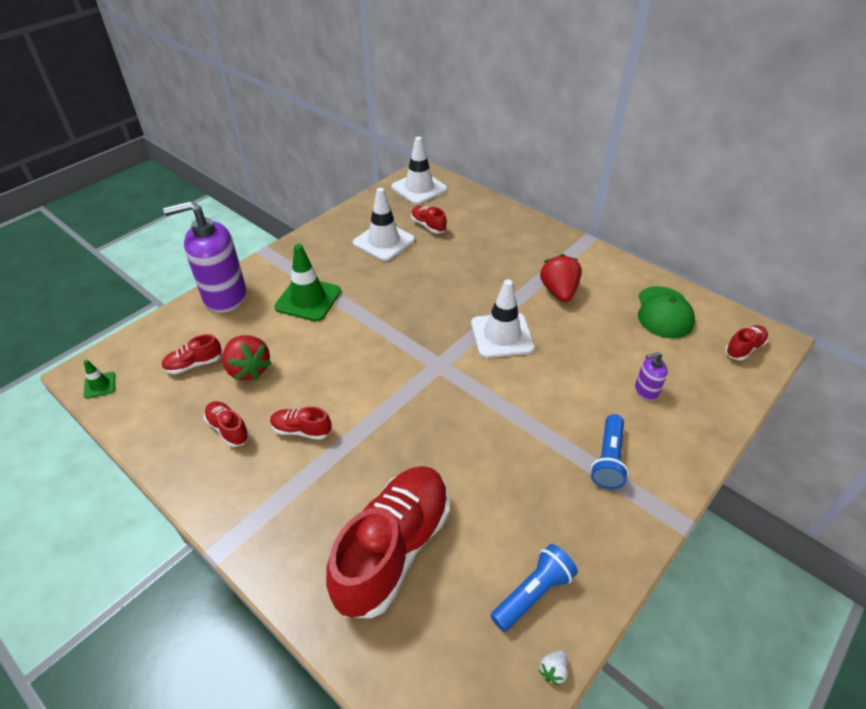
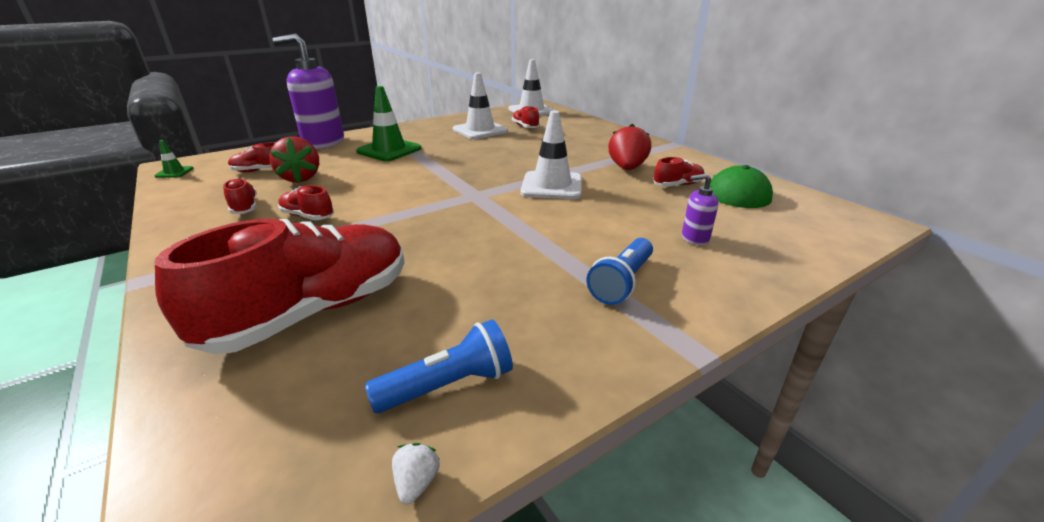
camera: 15 degrees right, 15 degrees down
white strawberry [539,651,568,686] -> white strawberry turned 135 degrees clockwise [392,443,440,504]
red shoe [725,325,768,360] -> red shoe moved to [653,157,704,187]

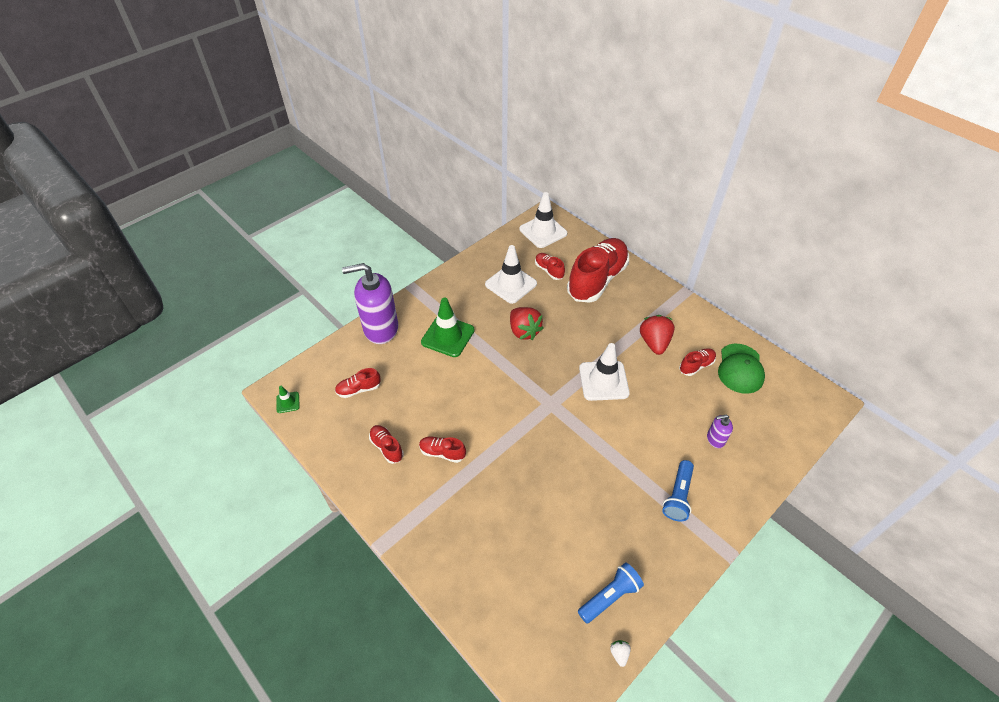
camera: 10 degrees left, 20 degrees up
red shoe [155,219,405,354] -> red shoe moved to [567,238,629,303]
red strawberry [269,136,319,183] -> red strawberry moved to [510,307,543,340]

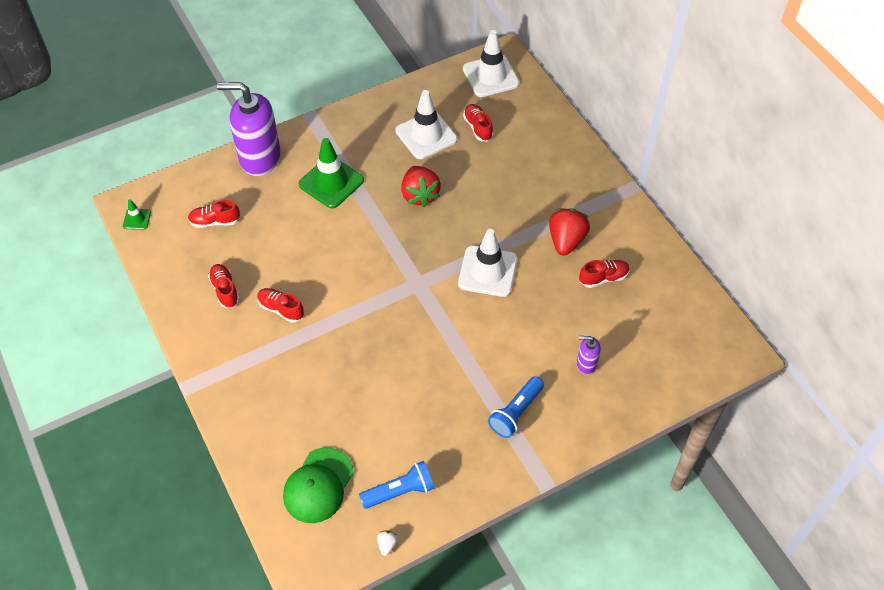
camera: 15 degrees right, 5 degrees up
red shoe [567,238,629,303] -> none
green cap [718,344,765,394] -> green cap moved to [283,447,354,523]

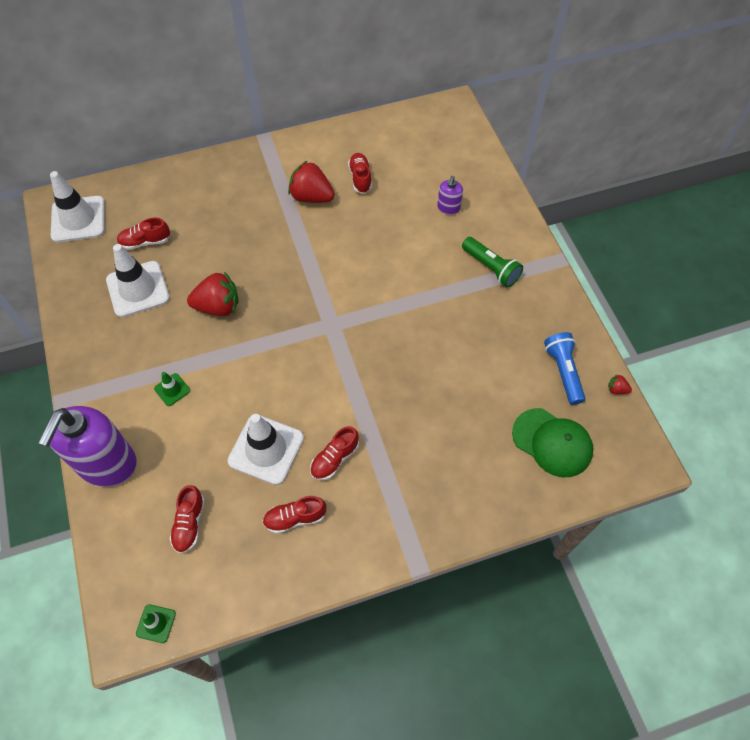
camera: 80 degrees left, 5 degrees up
green traffic cone [298,138,364,208] -> green traffic cone [154,372,190,406], size x0.48
white strawberry [377,530,398,556] -> red strawberry [608,374,632,394]
white traffic cone [458,229,518,297] -> white traffic cone moved to [227,414,304,485]
blue flashlight [488,376,544,438] -> green flashlight [462,237,523,288]

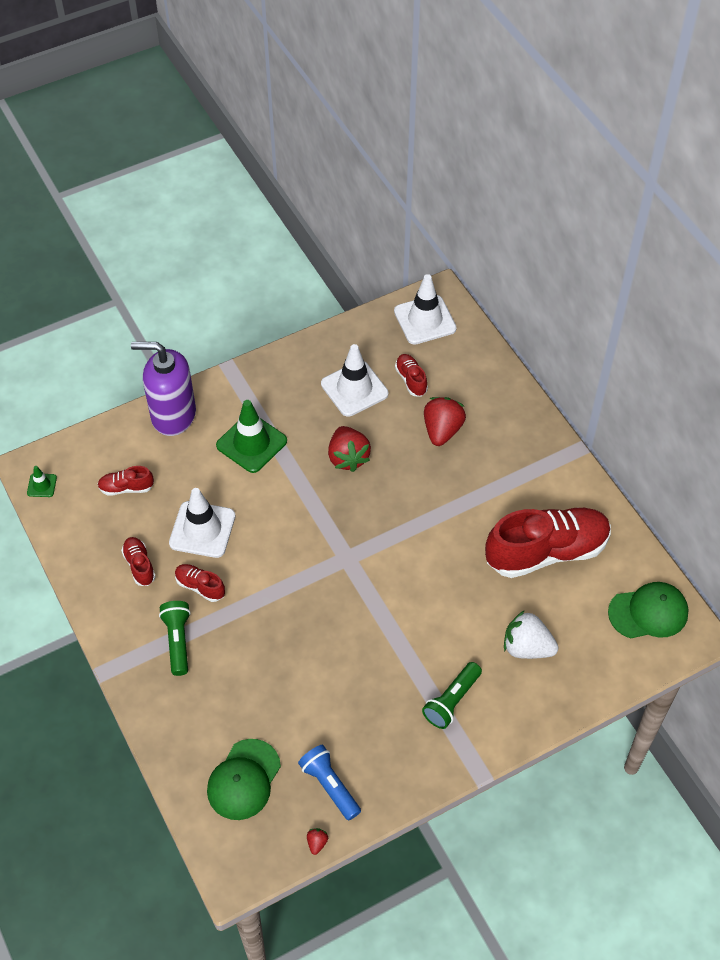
camera: 80 degrees right, 5 degrees down
green traffic cone [154,372,190,406] -> green traffic cone [216,400,287,473], size x2.10
red strawberry [288,160,335,203] -> red strawberry moved to [424,397,466,446]
red shoe [348,153,372,194] -> red shoe [485,507,611,578], size x2.29
purple soap dispenser [437,176,463,215] -> white strawberry [504,610,558,659]
blue flashlight [544,332,585,405] -> blue flashlight turned 105 degrees counterclockwise [298,745,361,821]
none -> green flashlight [159,601,191,676]
none -> green cap [608,582,689,638]

